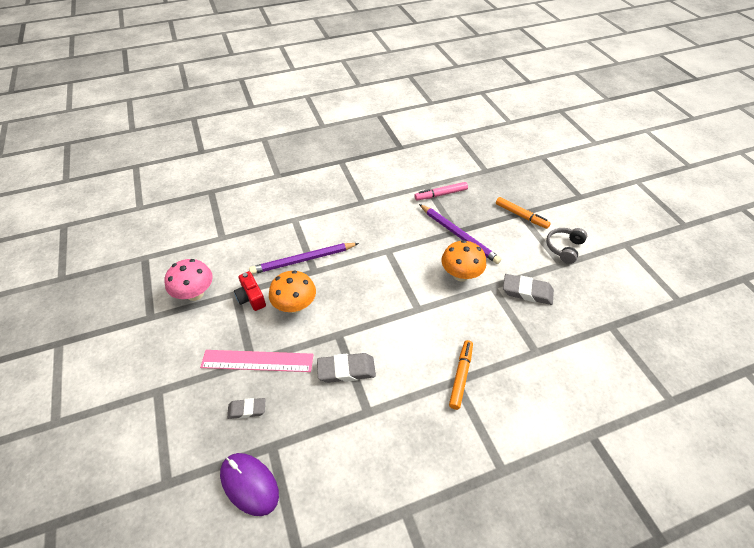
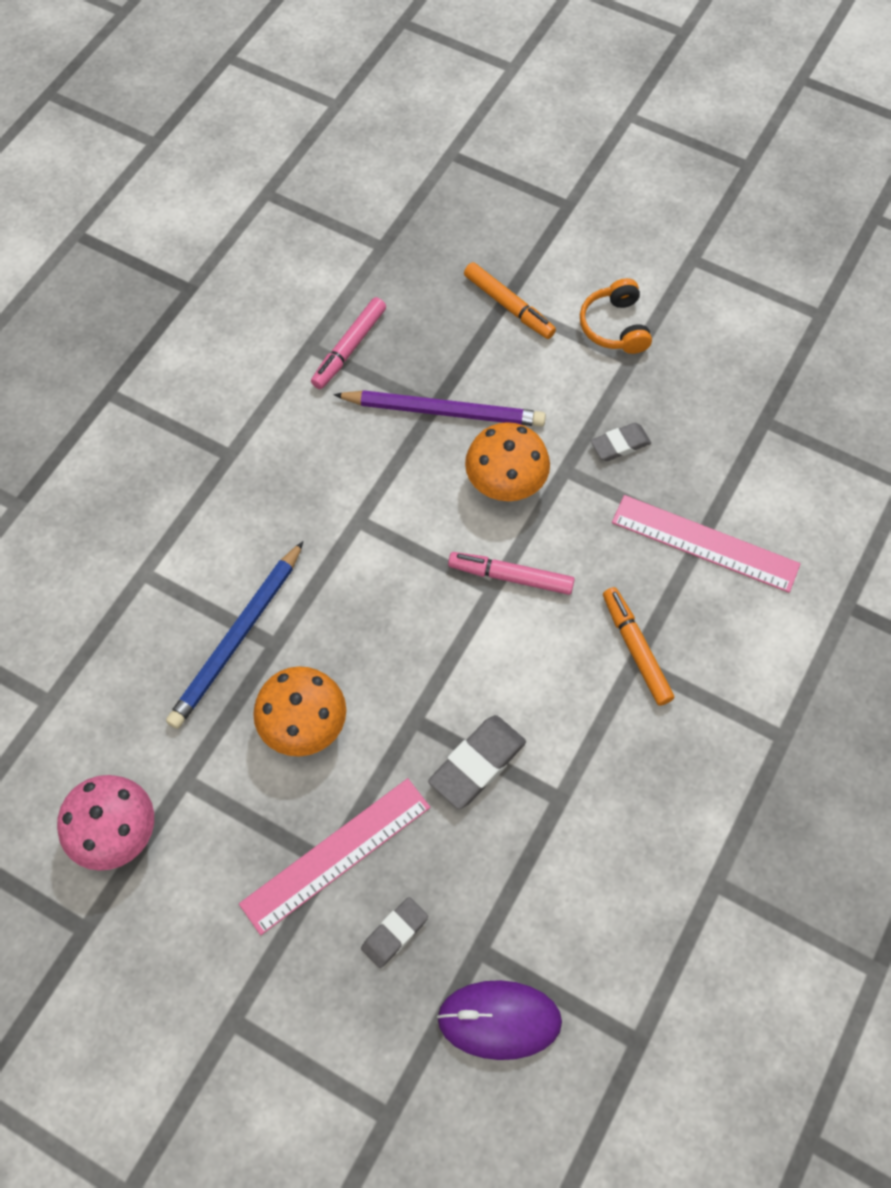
camera: 40 degrees left, 15 degrees up
red camera [234,271,266,311] -> none
purple pencil [249,243,359,274] -> blue pencil [166,541,304,729]
orange marker [496,197,551,229] -> orange marker turned 45 degrees clockwise [464,262,556,339]
grey eraser [503,274,554,305] -> grey eraser [591,423,651,461], size x0.64
grey headphones [546,228,587,264] -> orange headphones [580,278,652,354]
none -> pink marker [448,552,575,595]
none -> pink ruler [612,495,801,593]

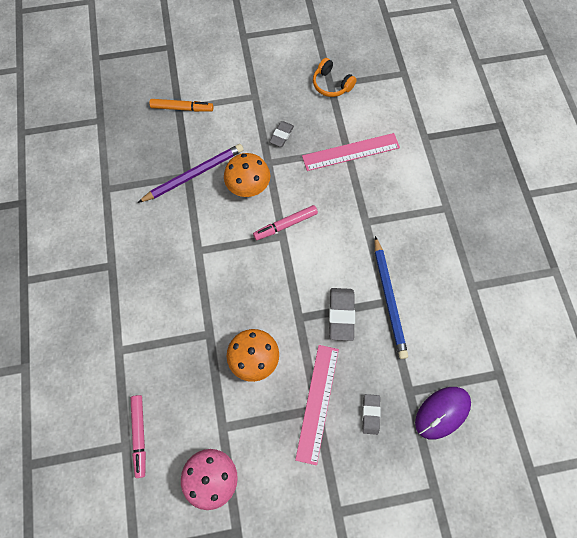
camera: 40 degrees left, 5 degrees up
blue pencil [166,541,304,729] -> blue pencil moved to [375,236,408,359]
pink marker [311,297,386,389] -> pink marker moved to [131,395,146,478]
orange headphones [580,278,652,354] -> orange headphones moved to [313,58,357,97]
orange marker [603,587,674,706] -> none

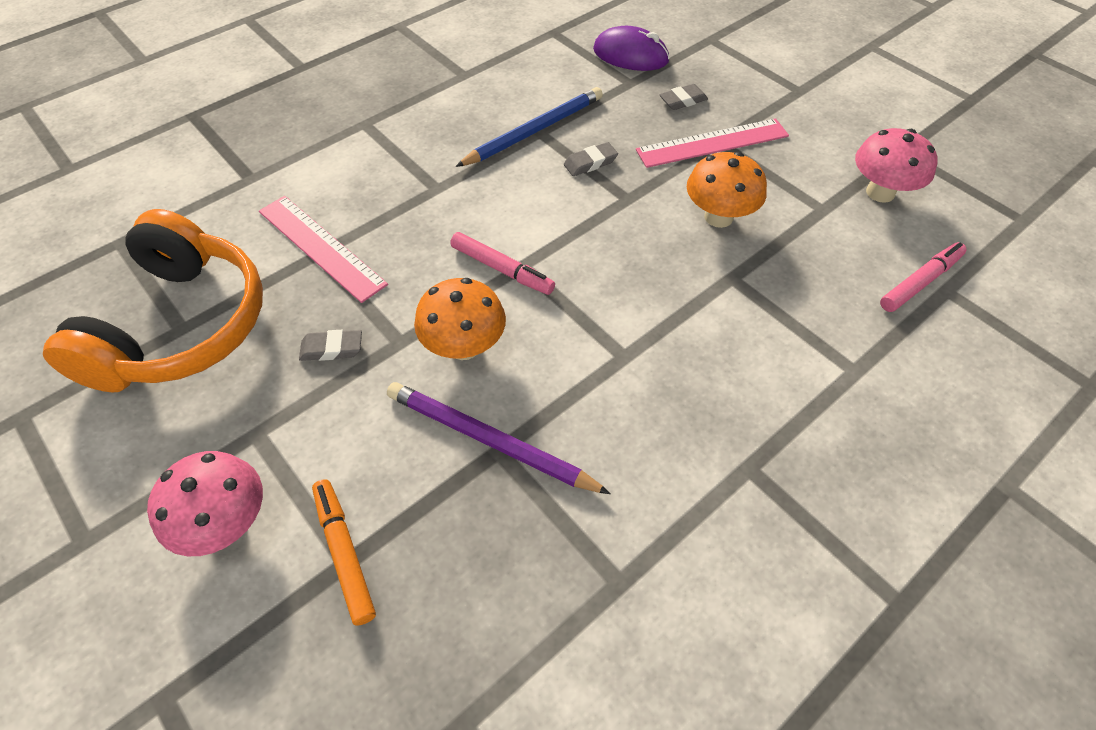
camera: 120 degrees left, 15 degrees down
orange headphones [313,58,357,97] -> orange headphones [43,209,263,393], size x2.24
grey eraser [329,288,355,341] -> grey eraser [564,142,618,176], size x0.64
none -> pink mushroom [147,451,263,556]

